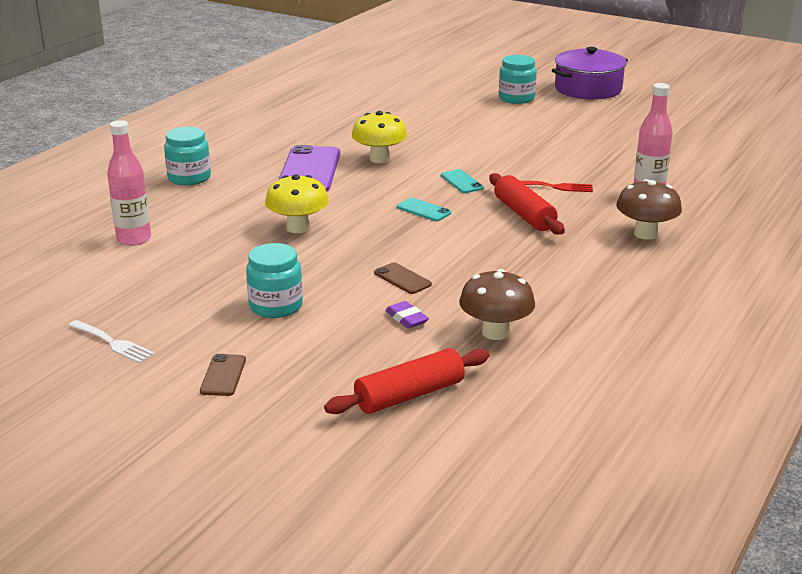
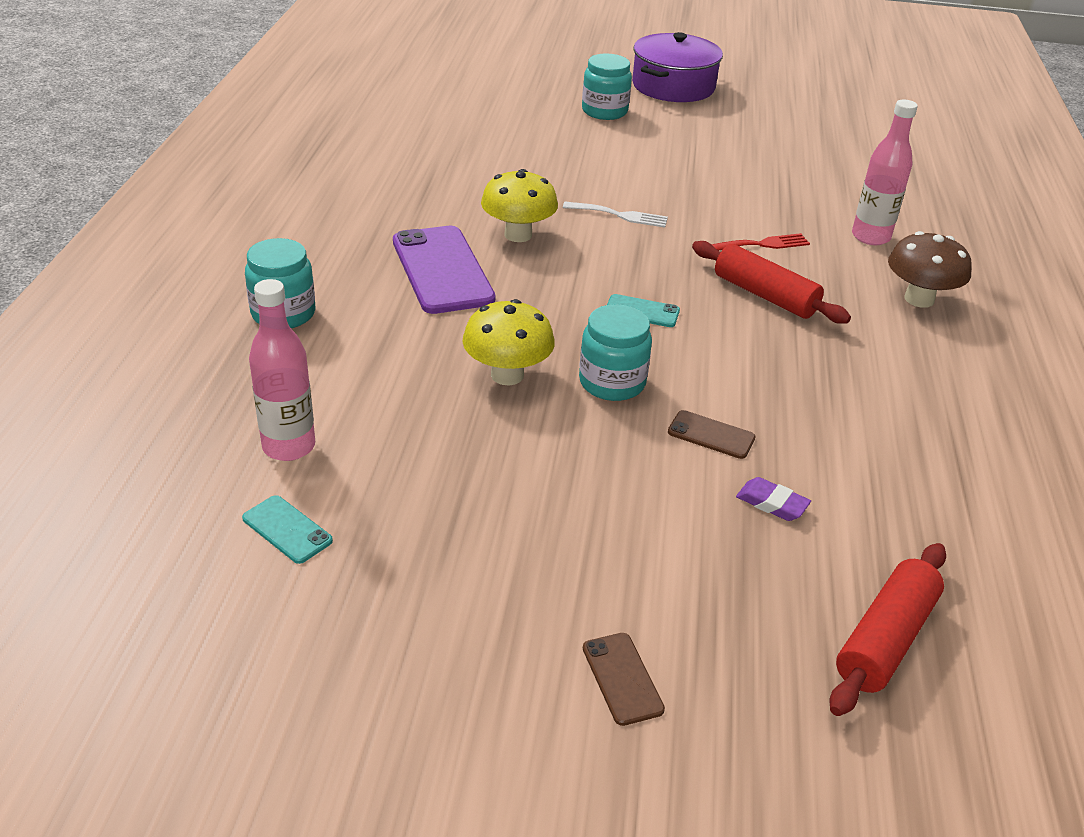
camera: 25 degrees left, 10 degrees up
white fork [68,320,155,363] -> white fork moved to [563,202,668,228]
turquoise jar [246,243,303,318] -> turquoise jar moved to [579,304,652,401]
turquoise phone [441,169,484,193] -> turquoise phone moved to [242,495,333,564]
brown mushroom [459,269,535,340] -> none

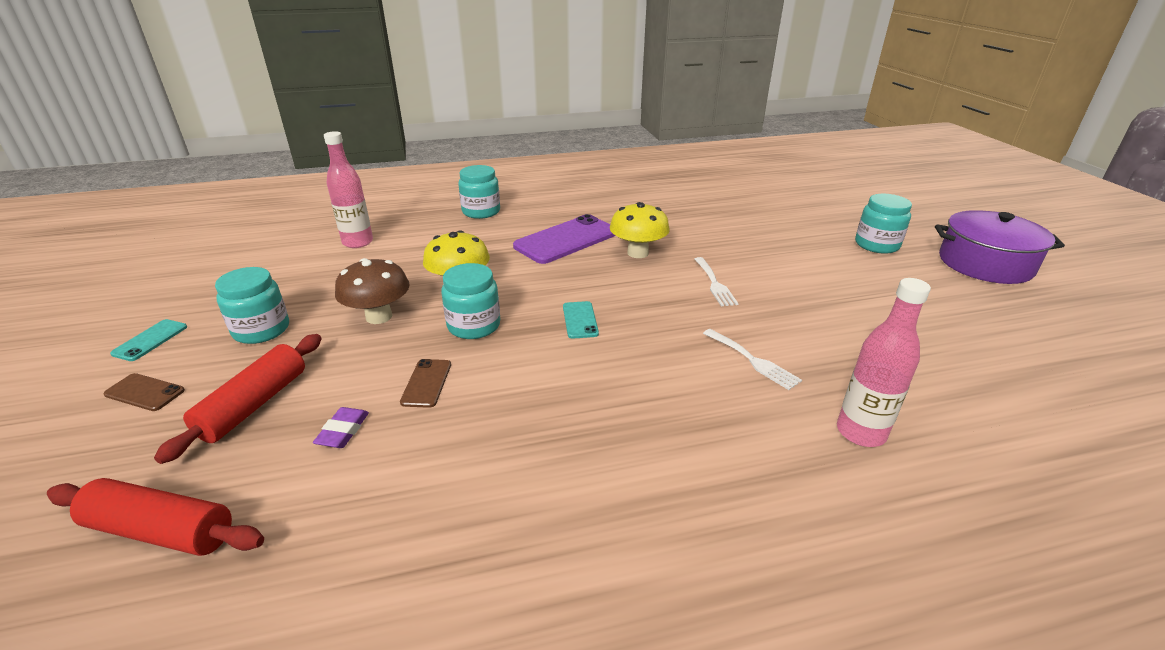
camera: 70 degrees right, 5 degrees down
turquoise phone [242,495,333,564] -> turquoise phone moved to [110,319,187,361]
brown phone [583,633,665,726] -> brown phone turned 60 degrees clockwise [103,373,185,411]
red rolling pin [692,241,851,324] -> red rolling pin moved to [154,334,322,464]
red fork [711,233,810,251] -> white fork [703,329,802,390]
brown mushroom [888,231,972,308] -> brown mushroom moved to [335,258,410,324]
none -> turquoise jar [215,267,289,344]

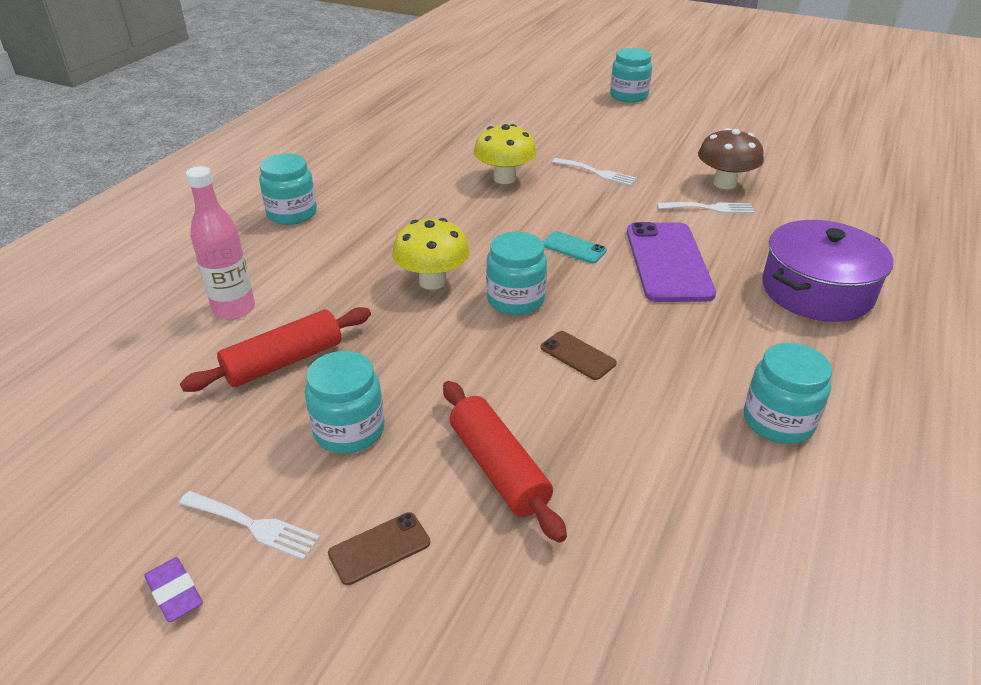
camera: 50 degrees left, 5 degrees up
red rolling pin [47,478,264,556] -> red rolling pin moved to [180,307,371,392]
turquoise phone [110,319,187,361] -> white fork [179,491,320,560]
purple eraser [313,407,369,448] -> purple eraser moved to [144,557,203,622]
brown mushroom [335,258,410,324] -> brown mushroom moved to [698,128,764,189]
purple phone [513,214,616,264] -> purple phone moved to [627,222,716,302]
pink bottle [837,278,931,447] -> none
purple pot [935,210,1065,284] -> purple pot moved to [762,220,893,322]
none -> turquoise jar [744,343,832,444]

